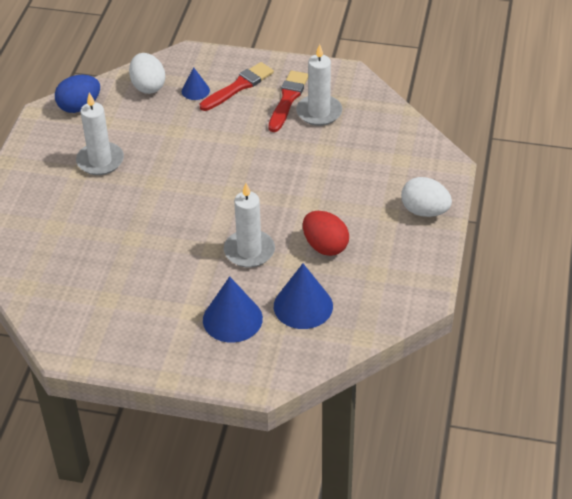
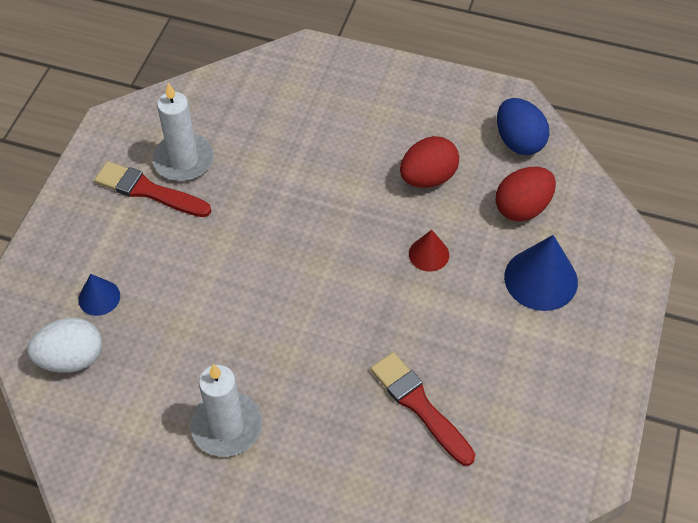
camera: 85 degrees left, 10 degrees up
blue egg [55,75,100,113] -> blue egg moved to [497,98,549,155]
red brush [200,62,274,111] -> red brush moved to [370,352,475,466]
white candle [224,183,275,268] -> red cone [409,230,449,272]
blue cone [274,264,333,329] -> red egg [495,167,556,222]
white egg [401,177,452,217] -> none

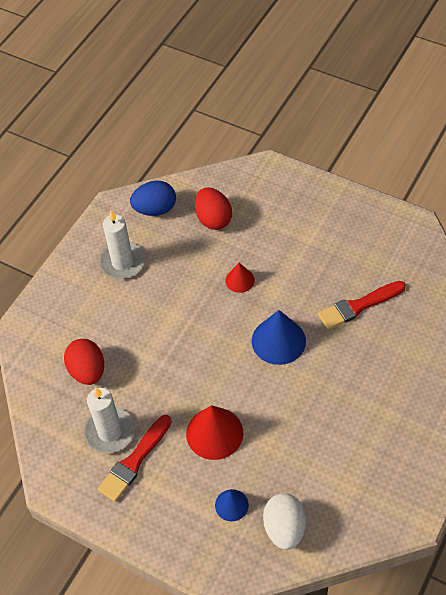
camera: 75 degrees left, 0 degrees up
white candle [190,364,262,457] -> white candle moved to [99,210,145,279]
red egg [400,136,459,188] -> red egg moved to [64,339,104,385]
blue cone [504,235,578,311] -> blue cone moved to [252,310,306,365]
none -> red cone [186,405,243,460]

